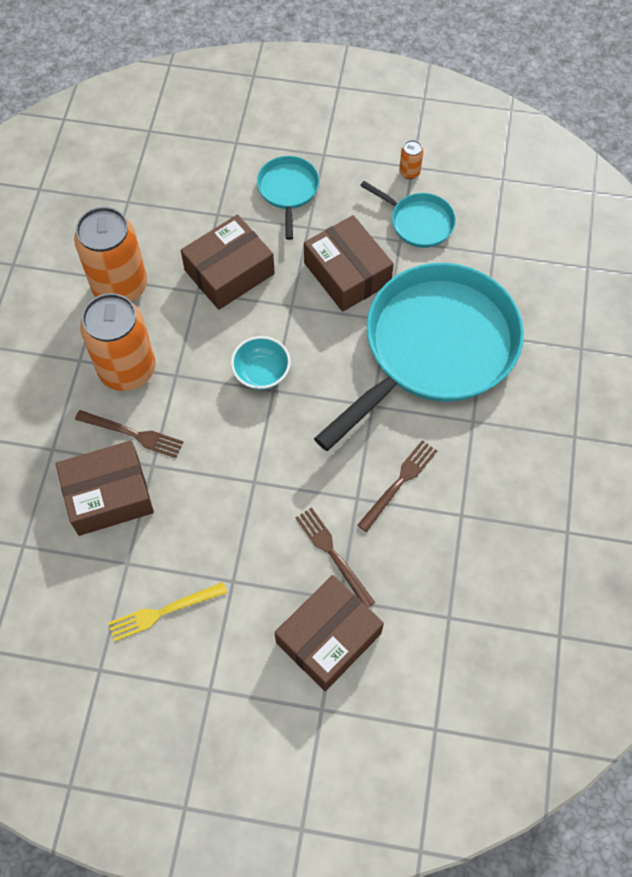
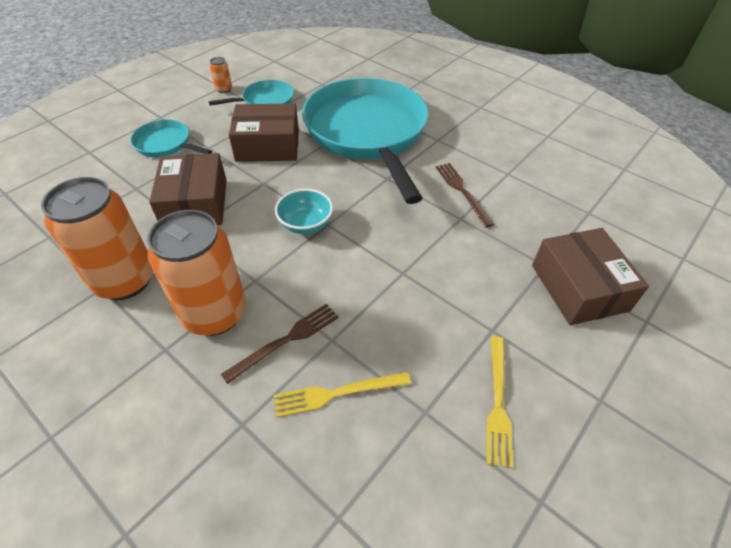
camera: 60 degrees left, 15 degrees down
brown box [56,440,154,536] -> yellow fork [274,372,411,418]
brown fork [296,507,375,607] -> none

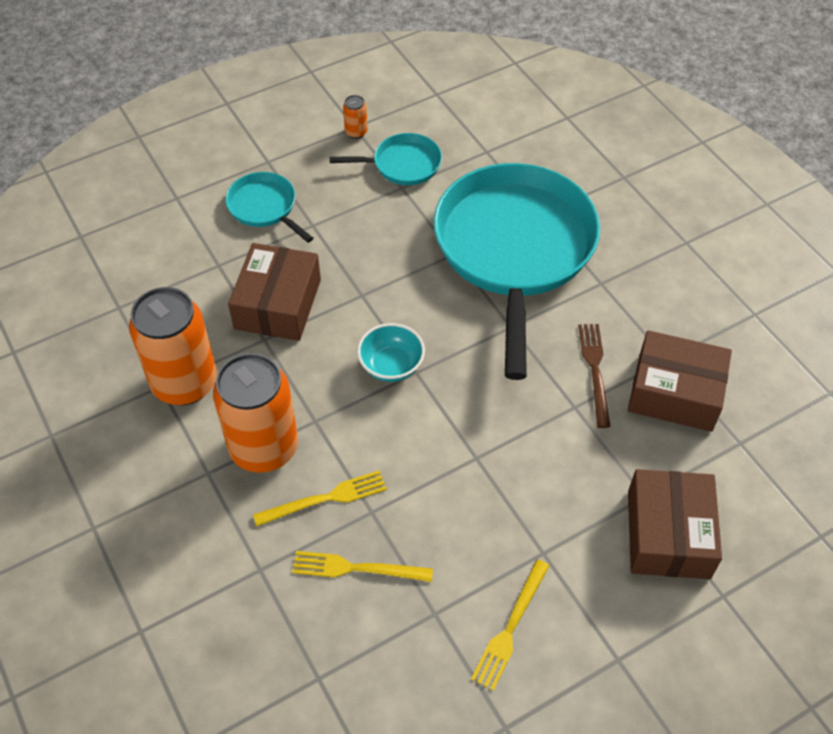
camera: 20 degrees right, 5 degrees up
brown fork [221,304,339,384] -> yellow fork [253,470,387,526]
brown box [229,103,299,162] -> brown box moved to [628,330,732,432]

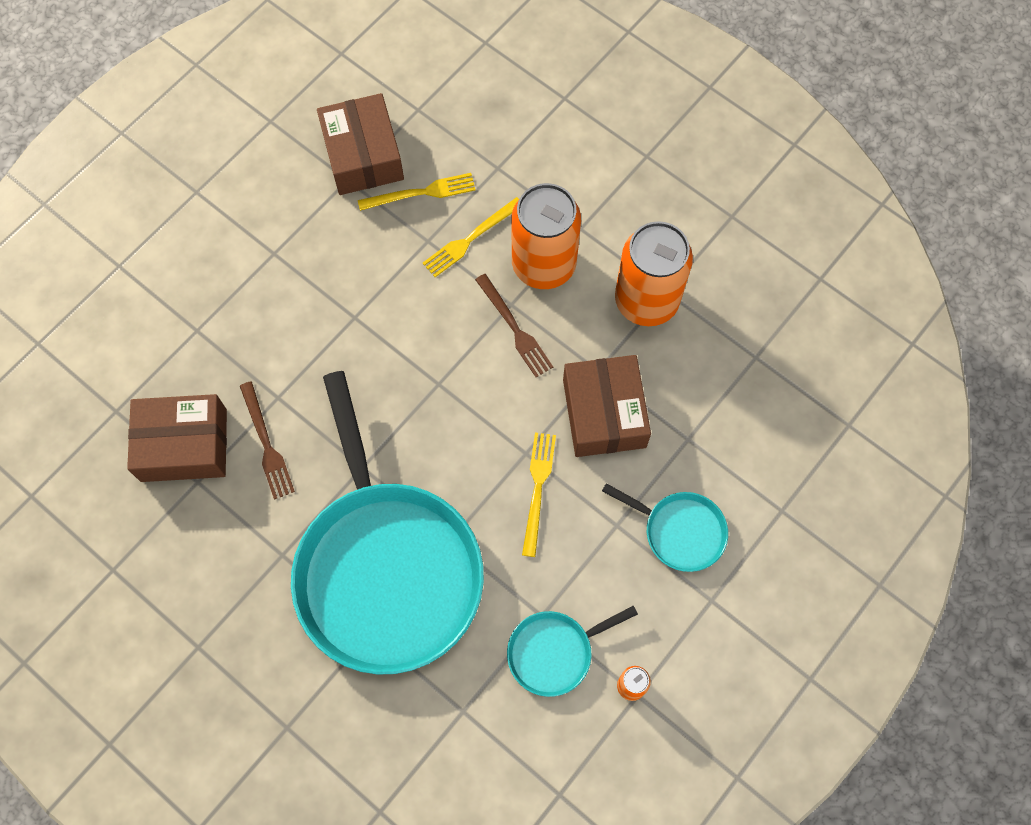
camera: 160 degrees right, 15 degrees up
turquoise bowl [357,323,425,382] -> none
yellow fork [471,559,549,691] -> yellow fork moved to [522,432,556,557]
brown box [628,469,722,579] -> brown box moved to [317,93,404,195]
none -> brown fork [475,274,553,377]

